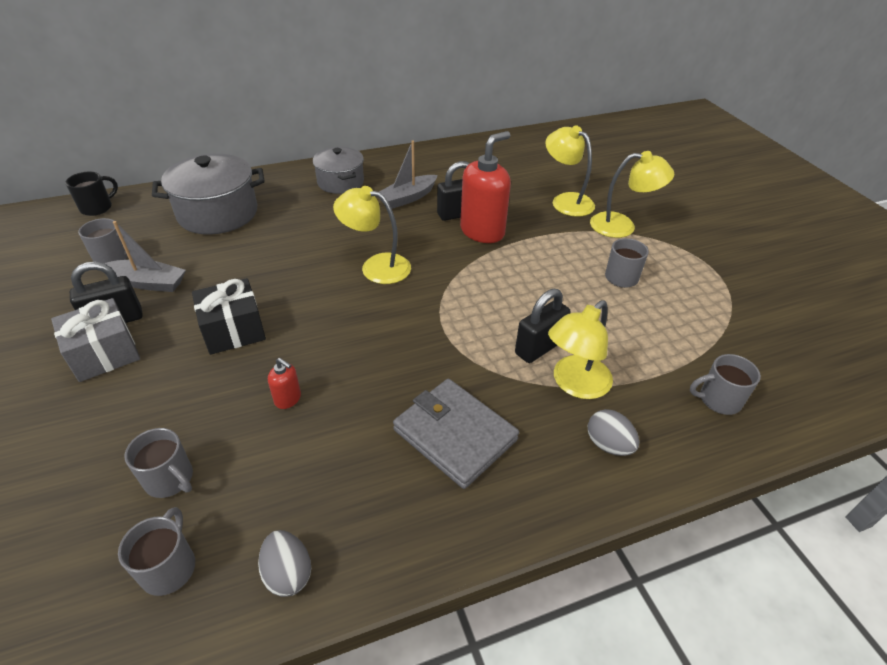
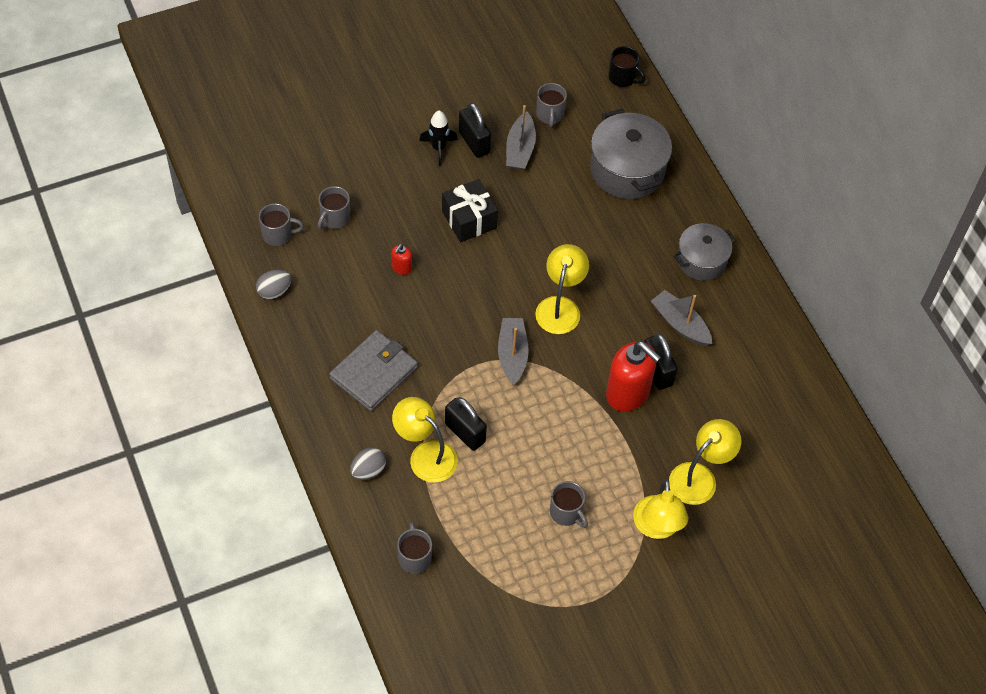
camera: 85 degrees right, 15 degrees up
grey gift [51,298,140,382] -> black rocket [419,110,458,166]
none -> grey boat [498,318,529,385]

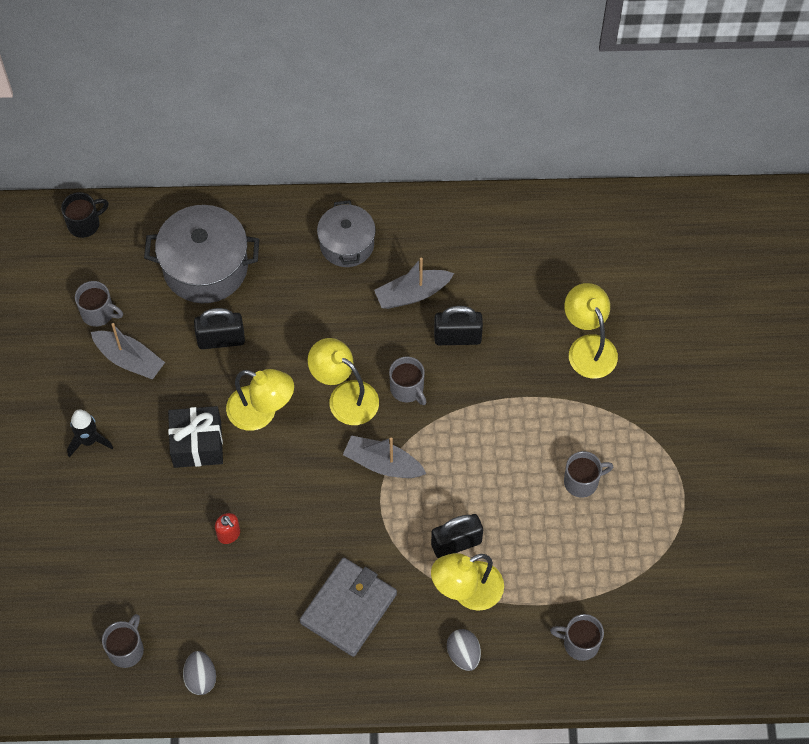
camera: 65 degrees left, 5 degrees up
grey mug [318,186,350,229] -> grey mug moved to [389,356,426,405]
grey wallet [329,330,418,411] -> grey wallet turned 60 degrees clockwise [300,557,397,657]
black padlock [459,103,491,158] -> black padlock moved to [194,308,245,349]
red soap dispenser [606,341,661,412] -> none
yellow lamp [633,479,688,539] -> yellow lamp moved to [226,369,294,431]

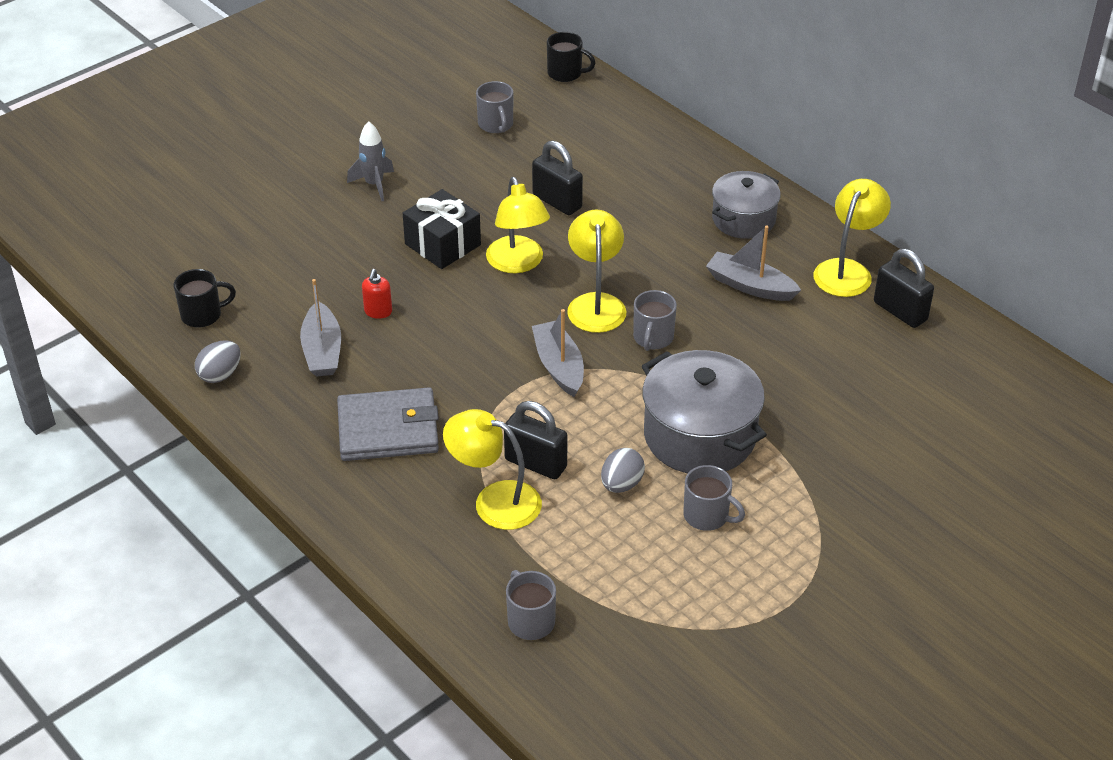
camera: 50 degrees right, 20 degrees down
black rocket [67,409,113,457] -> grey rocket [347,121,394,201]
grey boat [91,323,165,380] -> grey boat moved to [300,279,341,377]
grey mug [102,614,144,668] -> black mug [174,269,236,328]
grey pot [144,205,259,303] -> grey pot moved to [642,350,767,473]
black padlock [434,306,483,345] -> black padlock moved to [874,249,934,328]
grey egg [447,629,481,671] -> grey egg moved to [601,448,645,493]
yellow lamp [564,283,618,379] -> yellow lamp moved to [814,179,891,297]

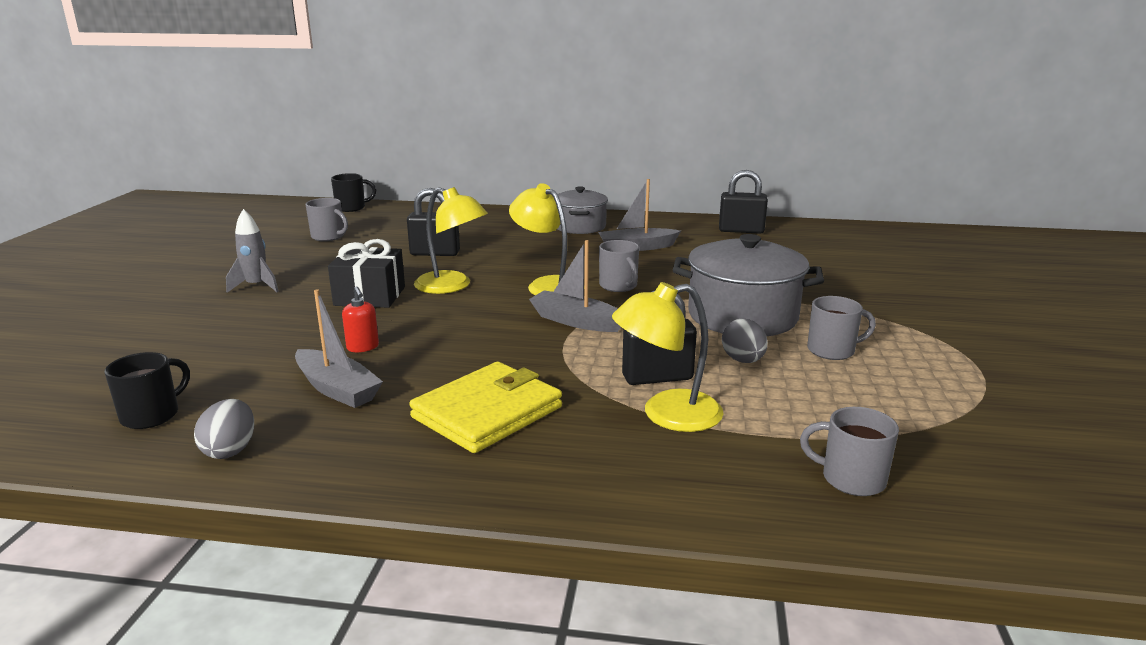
camera: 40 degrees left, 20 degrees down
grey wallet [337,387,439,461] -> yellow wallet [409,362,562,453]
yellow lamp [814,179,891,297] -> none

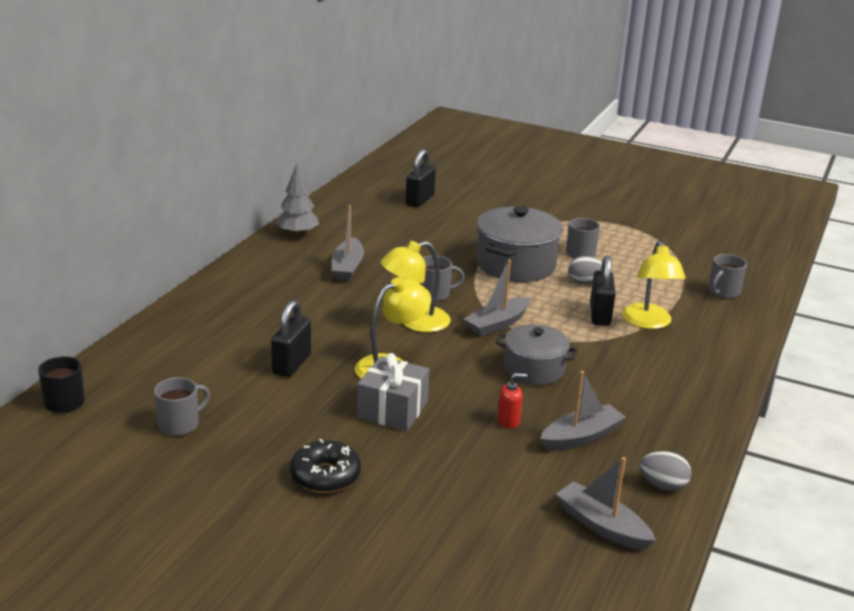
camera: 75 degrees left, 5 degrees up
black mug [104,352,190,429] -> grey boat [556,457,656,551]
grey rocket [226,209,279,293] -> black donut [290,439,361,493]
black gift [328,239,405,308] -> grey gift [357,353,429,431]
yellow wallet [409,362,562,453] -> none
grey pot [557,186,608,234] -> grey pot moved to [496,324,578,385]
black padlock [719,170,768,234] -> black padlock moved to [406,149,436,207]
none -> grey tree [276,164,319,236]

